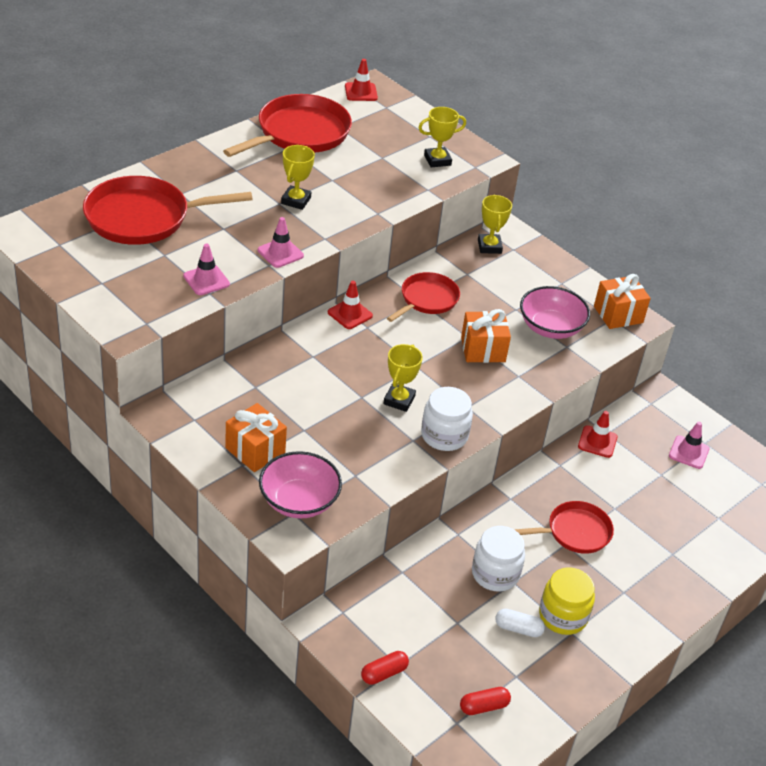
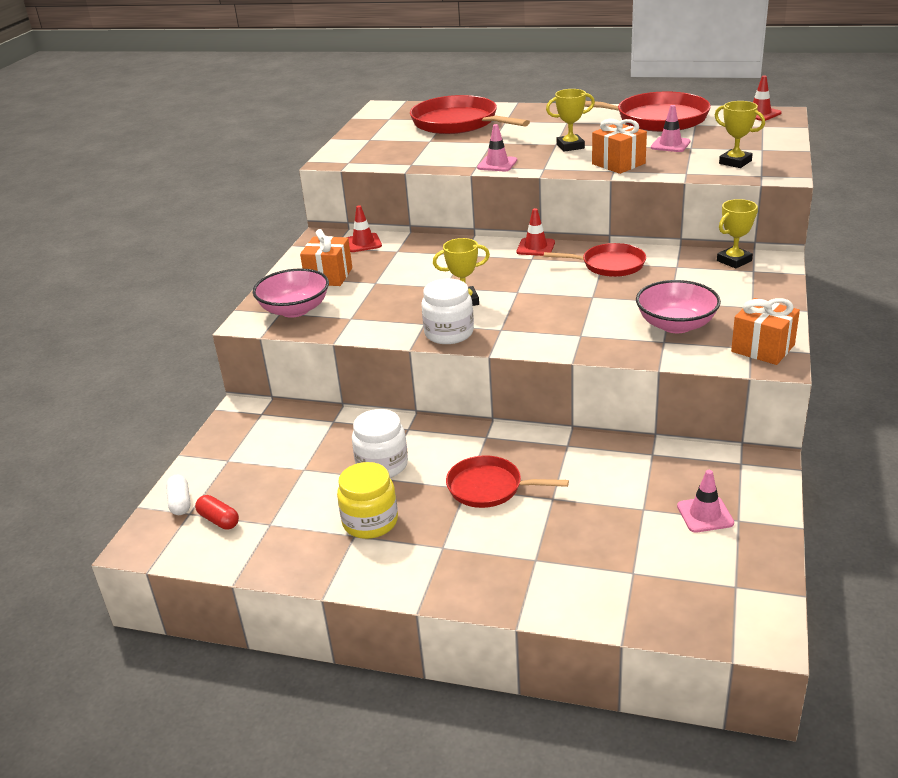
camera: 65 degrees right, 10 degrees down
pink traffic cone [183,244,230,295] -> pink traffic cone moved to [651,105,690,152]
red capsule [361,651,409,685] -> none
orange gift [461,309,511,363] -> orange gift moved to [592,119,647,174]
white capsule [495,609,545,637] -> white capsule moved to [166,475,191,515]
red pan [514,501,614,554] -> red pan turned 150 degrees clockwise [446,455,569,508]
red traffic cone [578,411,618,458] -> red traffic cone moved to [348,205,382,252]

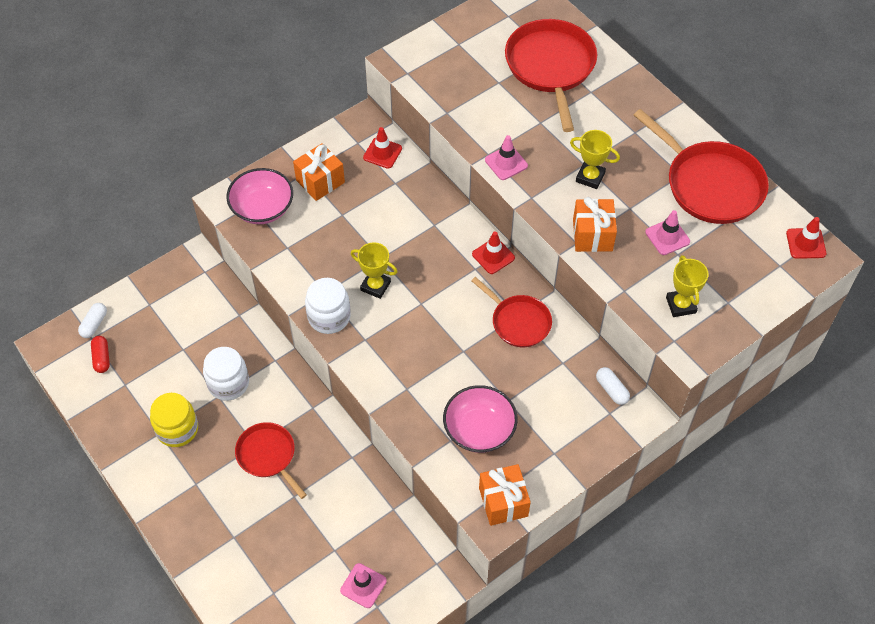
camera: 35 degrees right, 25 degrees up
yellow trophy [717,199,758,269] -> white capsule [596,367,630,405]

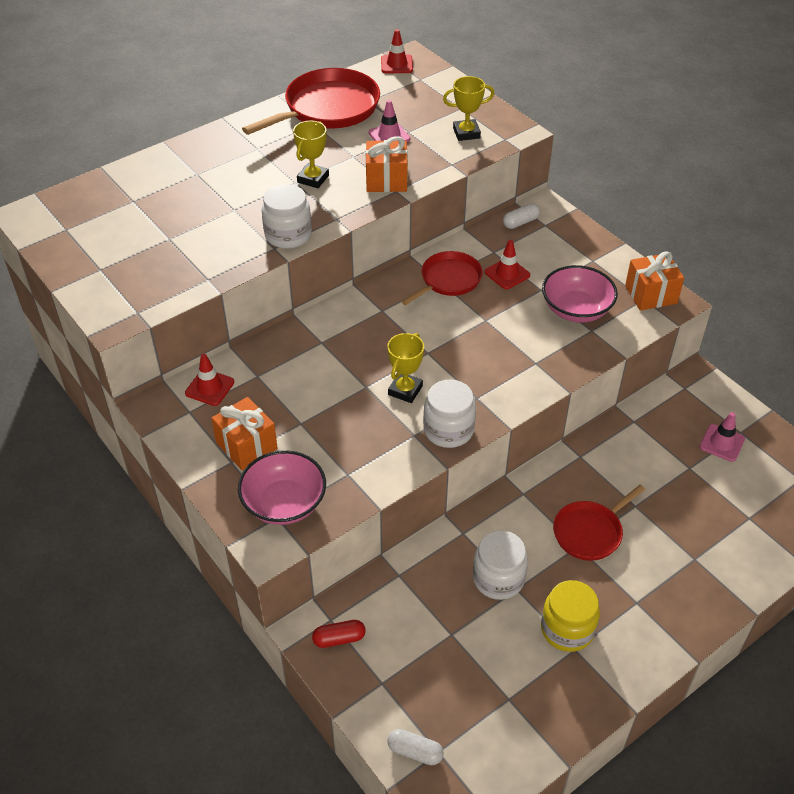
camera: 90 degrees left, 10 degrees down
red capsule [91,336,110,373] -> red capsule moved to [312,620,366,648]
red traffic cone [472,231,515,274] -> red traffic cone moved to [485,240,530,289]
pink traffic cone [485,135,528,180] -> white jar [262,184,312,249]
red pan [505,19,597,132] -> none

